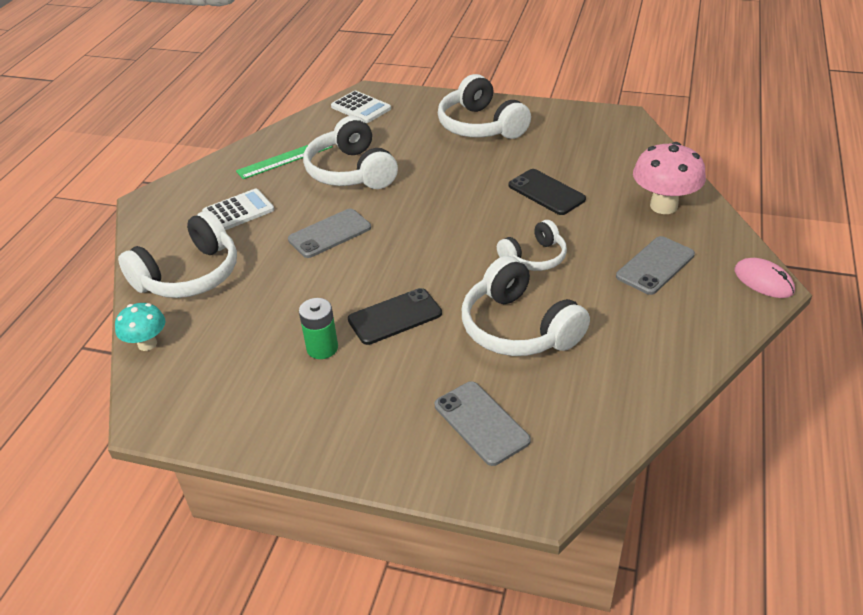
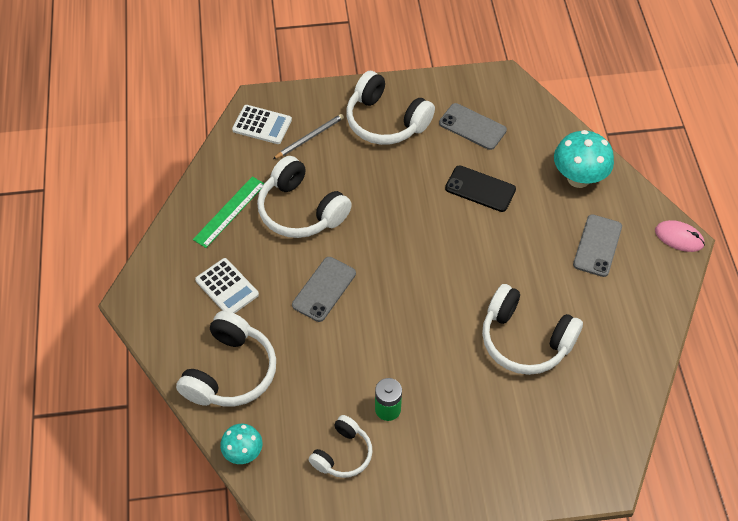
camera: 25 degrees left, 15 degrees up
white calculator [202,189,274,230] -> white calculator turned 105 degrees clockwise [195,258,259,314]
black phone [348,288,442,345] -> none
grey phone [435,381,531,466] -> grey phone moved to [439,103,507,150]
white headphones [497,220,567,271] -> white headphones moved to [309,415,373,478]
pink mushroom [633,142,706,214] -> turquoise mushroom [554,130,614,188]
none -> grey pencil [273,114,344,159]

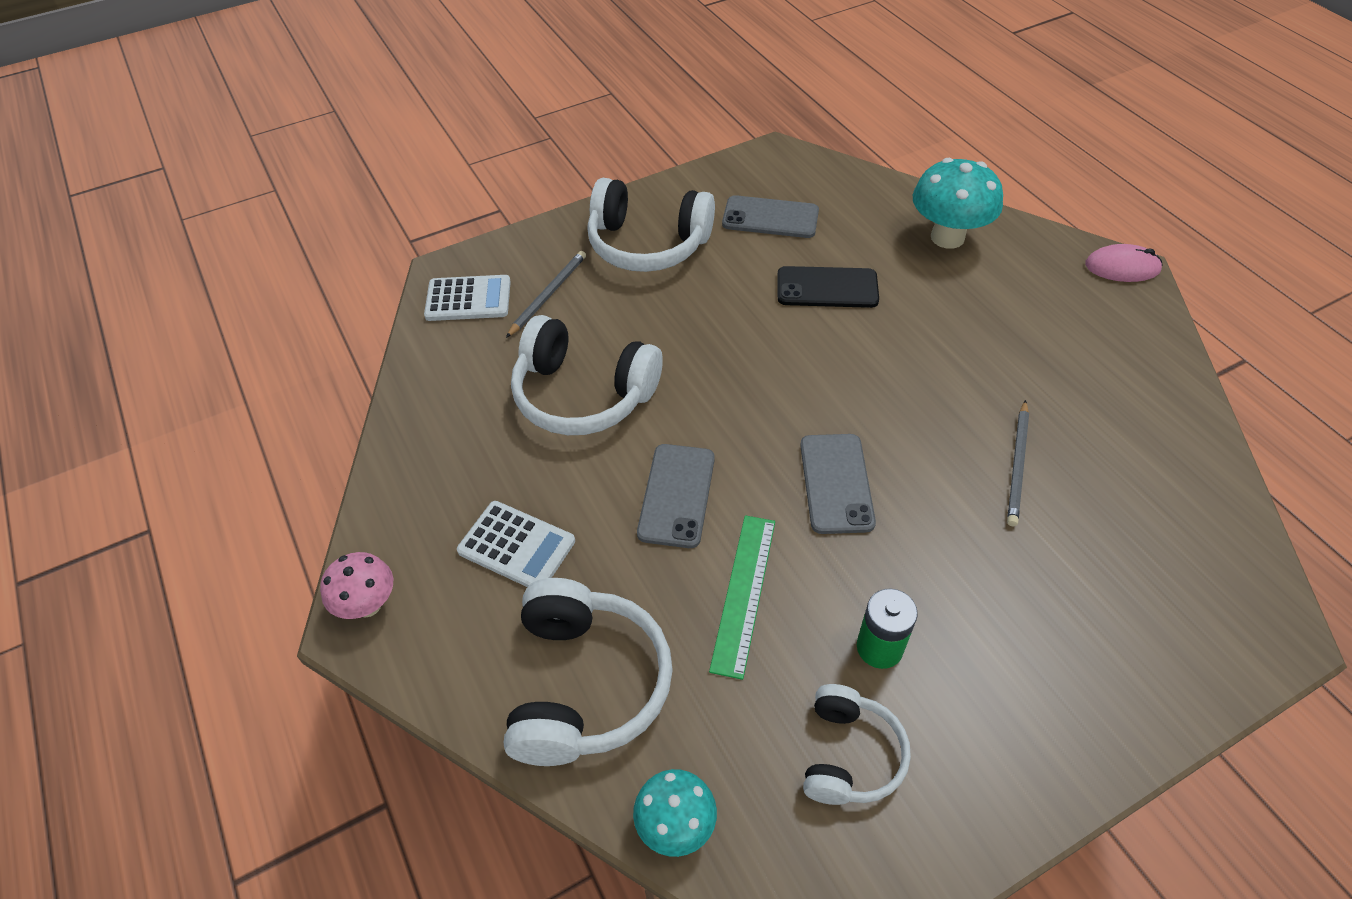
camera: 20 degrees left, 5 degrees down
green ruler [193,176,264,248] -> green ruler moved to [709,515,775,680]
white headphones [482,284,583,375] -> grey pencil [1007,400,1029,526]
grey phone [573,214,622,277] -> grey phone moved to [800,434,876,534]
none -> pink mushroom [320,552,393,619]

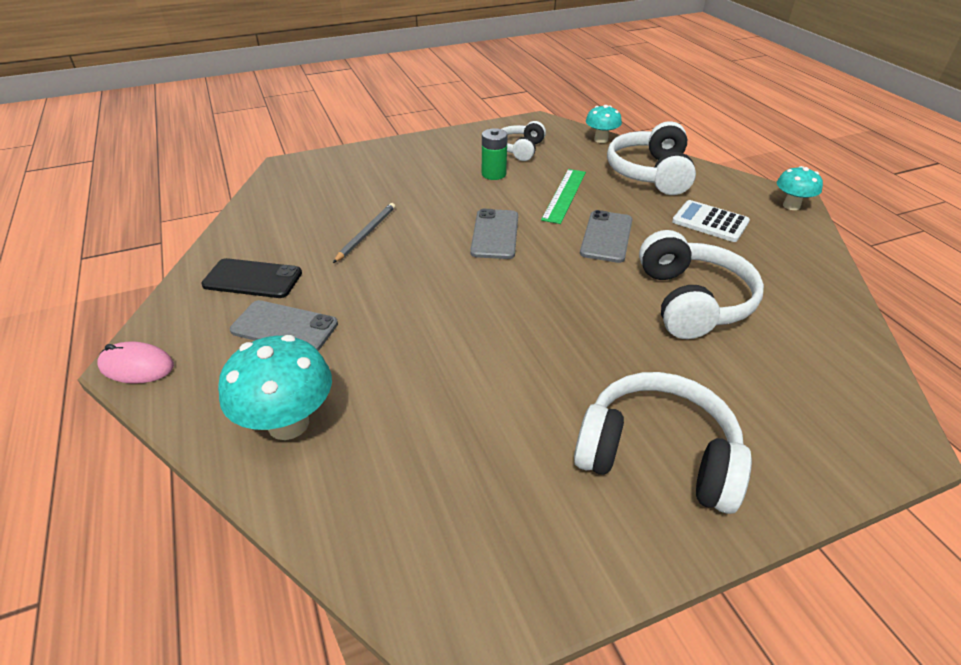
camera: 175 degrees left, 10 degrees down
pink mushroom [320,552,393,619] -> turquoise mushroom [777,166,823,210]
white calculator [424,275,511,321] -> none
grey pencil [506,251,586,338] -> none
white headphones [511,315,663,435] -> white headphones turned 60 degrees clockwise [639,230,764,339]
grey phone [722,195,819,238] -> grey phone moved to [230,300,338,351]
black phone [778,266,879,308] -> black phone moved to [201,258,302,298]

